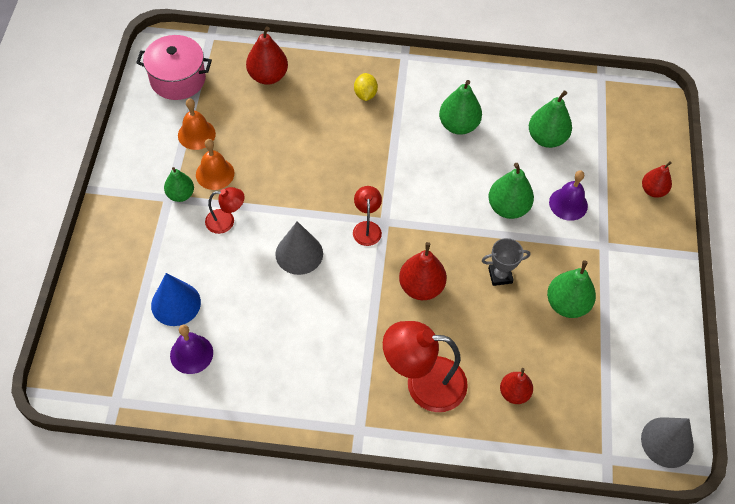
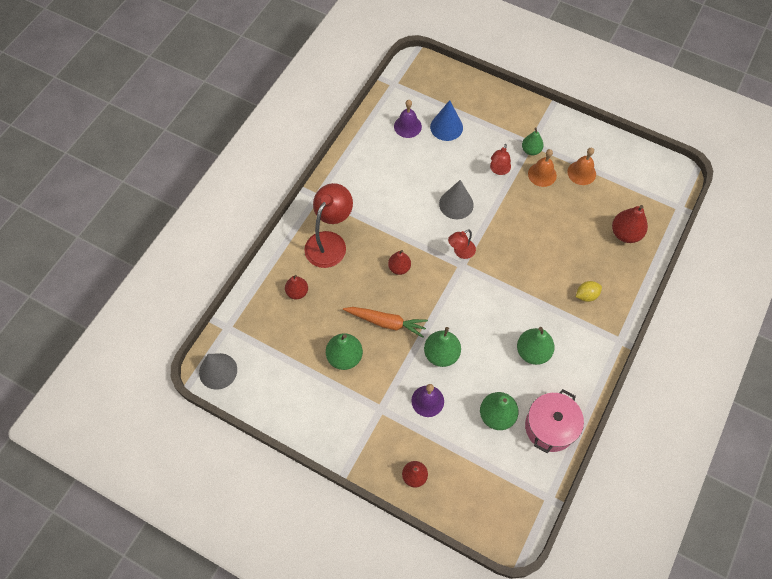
camera: 115 degrees right, 5 degrees up
pink pot [136,35,212,100] -> pink pot moved to [525,389,584,453]
red lamp [353,186,382,246] -> red lamp turned 120 degrees clockwise [448,229,476,259]
yellow lemon [354,73,378,101] -> yellow lemon turned 45 degrees counterclockwise [576,281,602,302]
red pear [399,242,447,300] -> red pear [388,250,411,275], size x0.66
grey trophy [482,238,530,286] -> orange carrot [343,307,428,338]

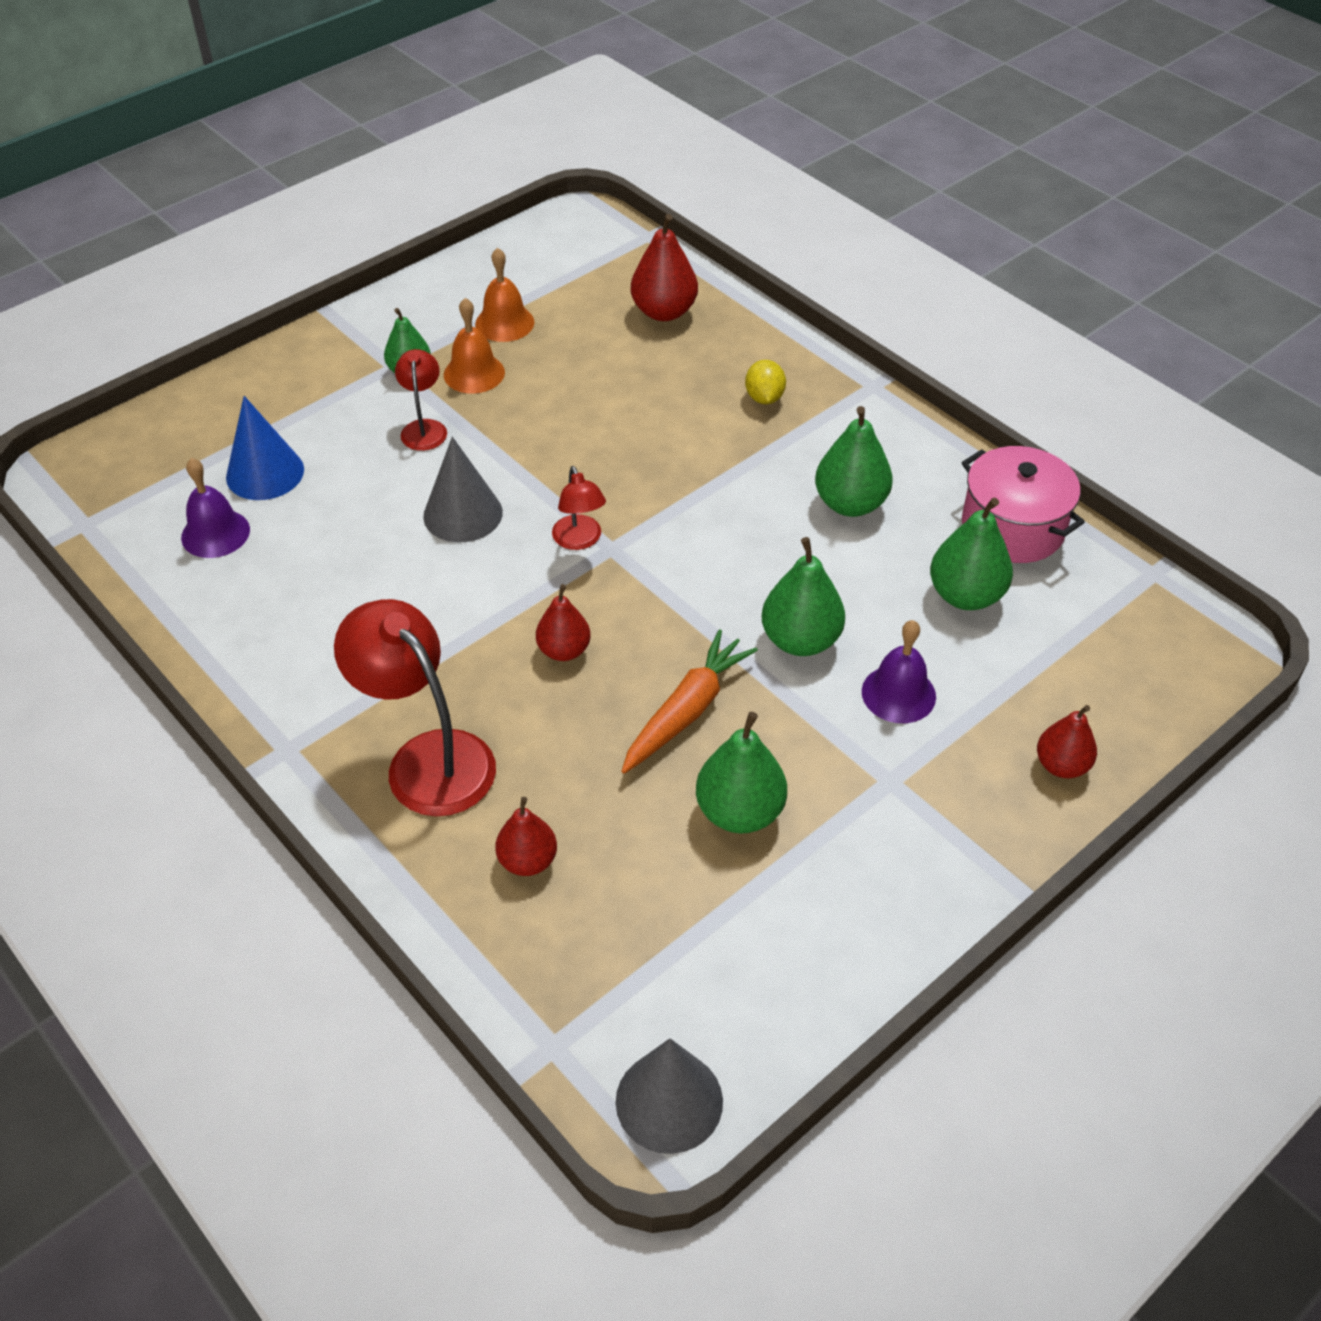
camera: 70 degrees left, 15 degrees down
red lamp [490,144,511,175] -> red lamp turned 135 degrees counterclockwise [395,349,447,451]

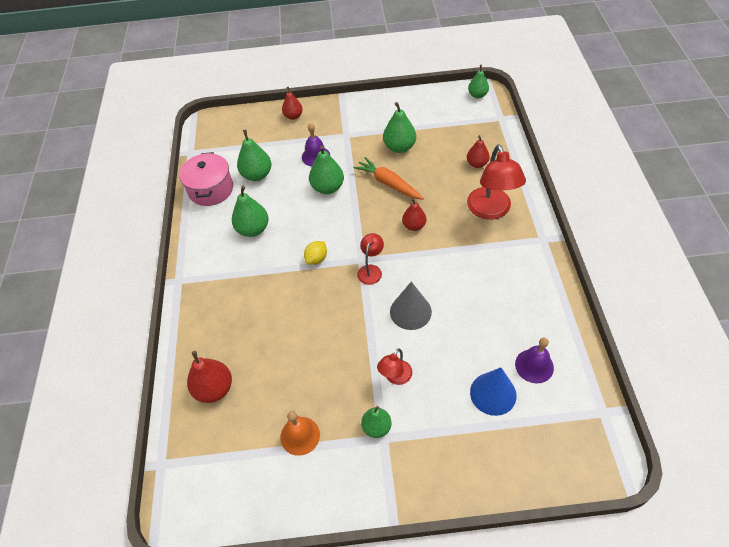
camera: 140 degrees left, 5 degrees up
orange bell [444,298,505,394] -> none
grey cone [616,1038,723,1154] -> green pear [468,65,489,98]
orange carrot [621,629,758,774] -> orange carrot turned 60 degrees clockwise [353,157,424,200]
yellow lemon [745,360,786,404] -> yellow lemon moved to [304,241,327,265]

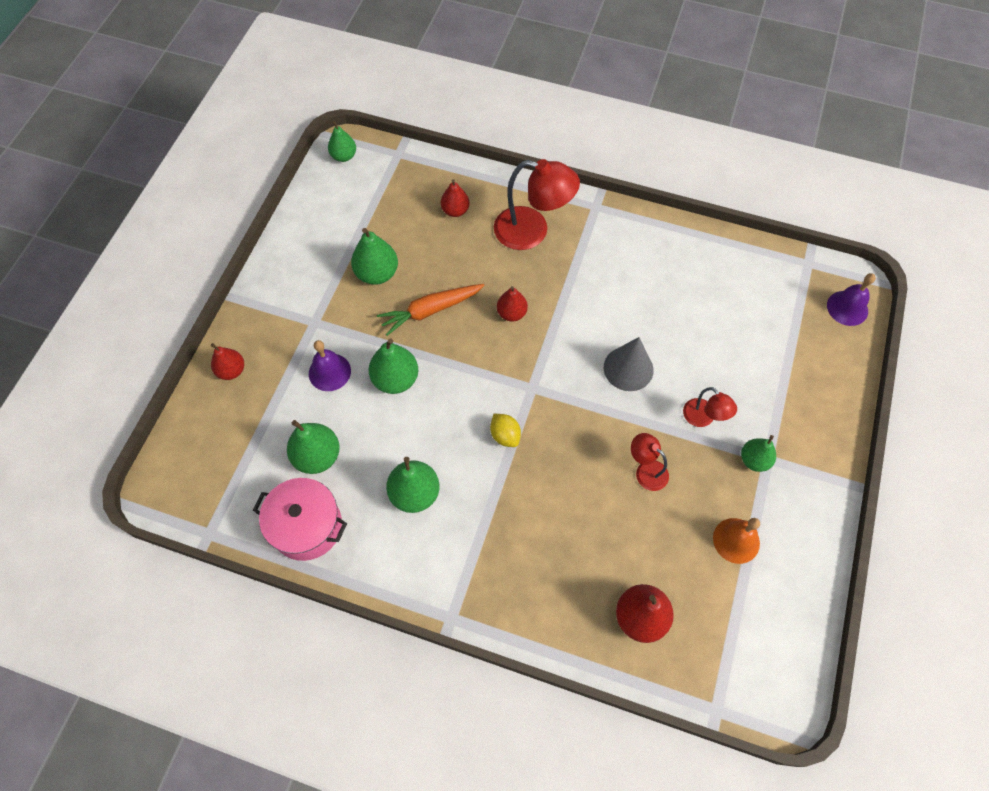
camera: 70 degrees left, 10 degrees up
red lamp [357,233,384,285] -> red lamp moved to [631,433,669,491]
blue cone [470,367,517,416] -> none
purple bell [515,337,554,383] -> purple bell moved to [827,273,876,326]

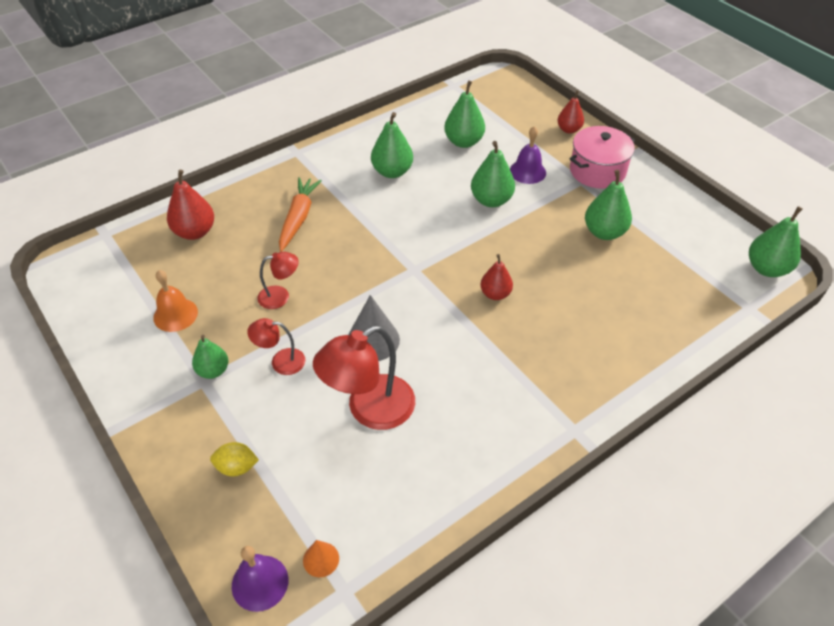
camera: 125 degrees right, 15 degrees down
pink pot [253,478,347,561] -> pink pot moved to [570,126,635,189]
green pear [328,121,356,162] -> green pear [749,206,802,277], size x1.52
orange carrot [377,284,485,336] -> orange carrot moved to [279,177,322,252]
red pear [440,179,470,217] -> none
yellow lemon [490,414,521,447] -> yellow lemon moved to [210,442,259,477]
red lamp [494,159,580,250] -> red lamp moved to [313,326,415,430]
none -> orange cone [303,540,339,577]

